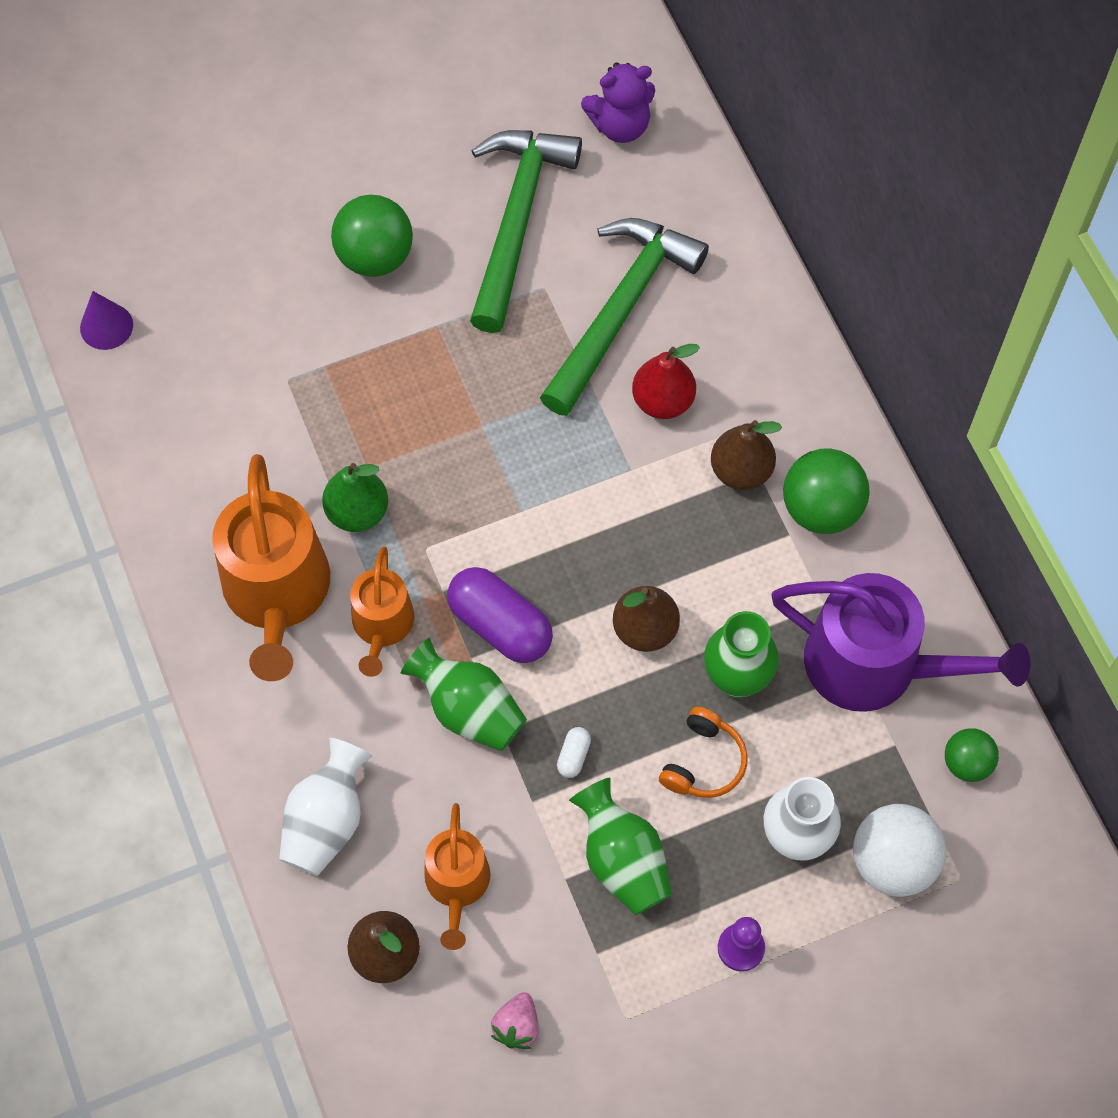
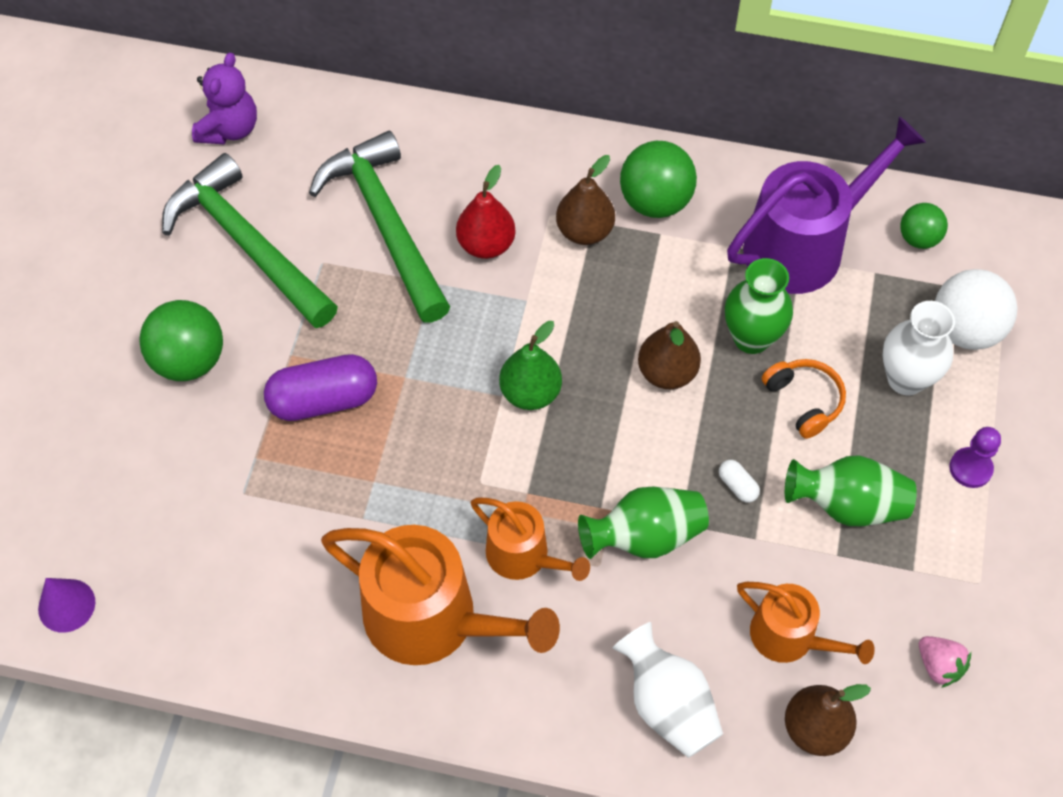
camera: 55 degrees left, 5 degrees down
green pear [322,463,388,532] -> green pear moved to [499,321,562,410]
purple capsule [447,567,553,663] -> purple capsule moved to [264,354,377,421]

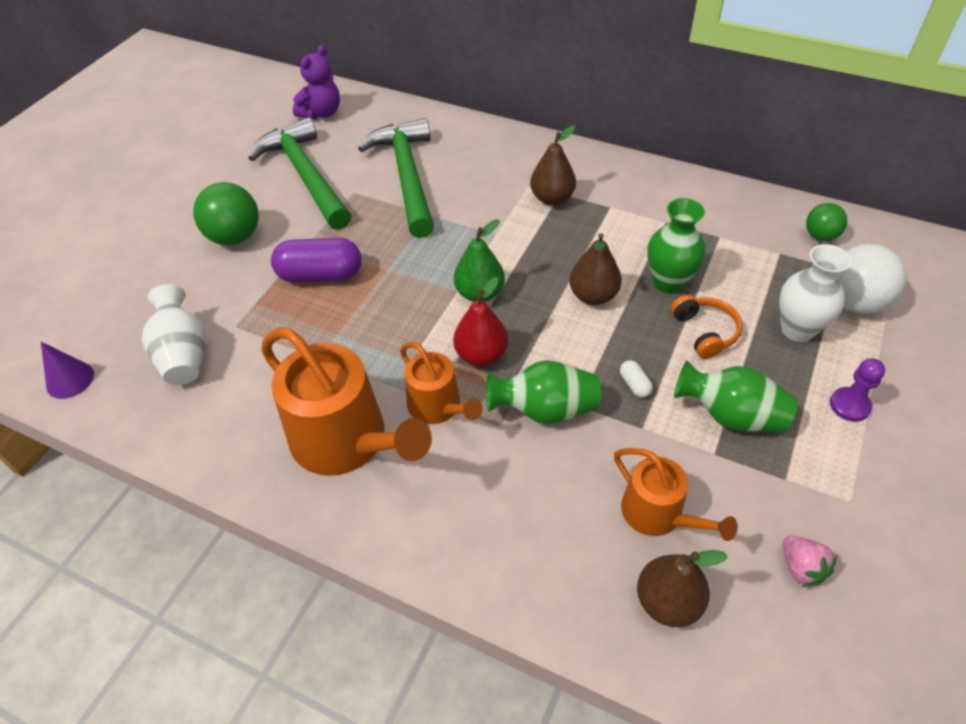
camera: 15 degrees right, 10 degrees down
red pear [456,165,516,259] -> red pear moved to [453,277,508,366]
white vase [613,622,723,758] -> white vase moved to [142,284,206,385]
green ball [620,141,697,218] -> none
purple watering can [727,116,926,294] -> none

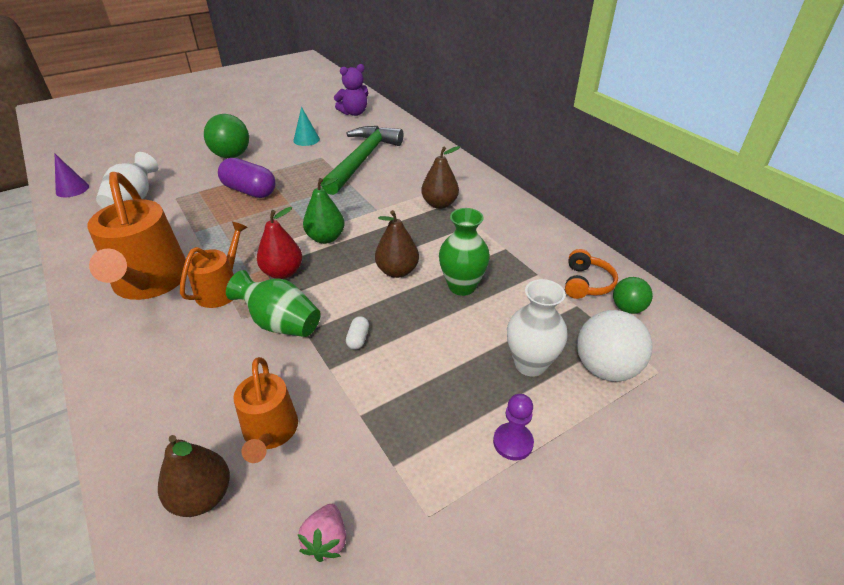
camera: 30 degrees right, 10 degrees down
green hammer [248,117,351,230] -> turquoise cone [293,107,320,146]
orange watering can [400,342,483,424] -> orange watering can turned 150 degrees counterclockwise [180,222,247,308]
orange headphones [671,295,743,359] -> orange headphones moved to [565,249,618,299]
green vase [674,360,798,432] -> none

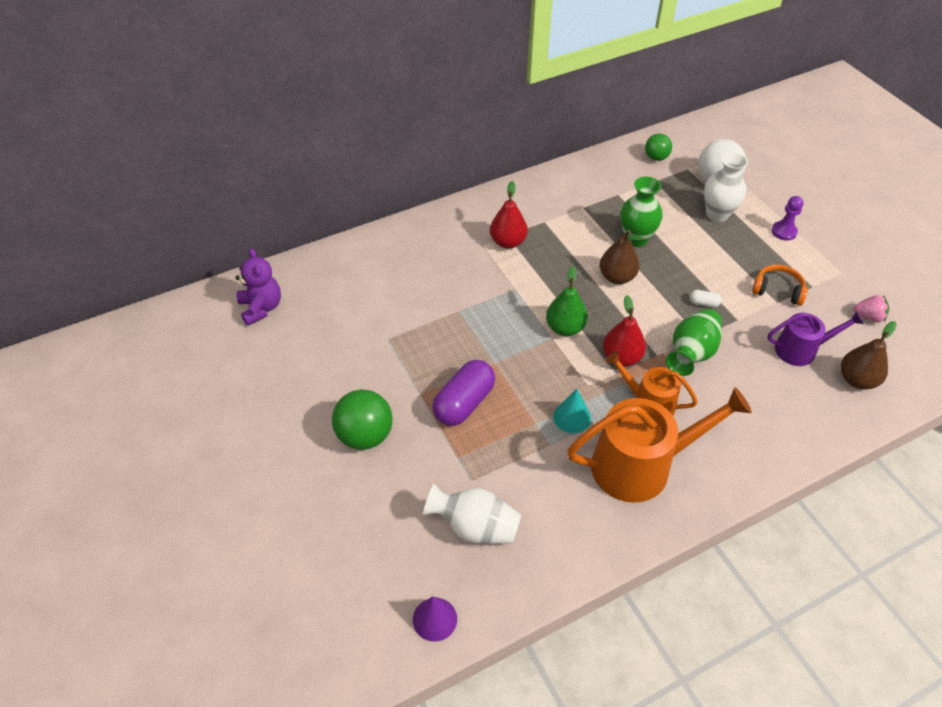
camera: 85 degrees left, 10 degrees up
orange watering can [234,357,298,463] -> purple watering can [767,311,864,366]
turquoise cone [293,107,320,146] -> turquoise cone moved to [553,389,591,433]
green hammer [321,126,403,195] -> none
brown pear [421,146,460,209] -> red pear [490,181,528,248]
orange headphones [565,249,618,299] -> orange headphones moved to [752,265,808,306]

